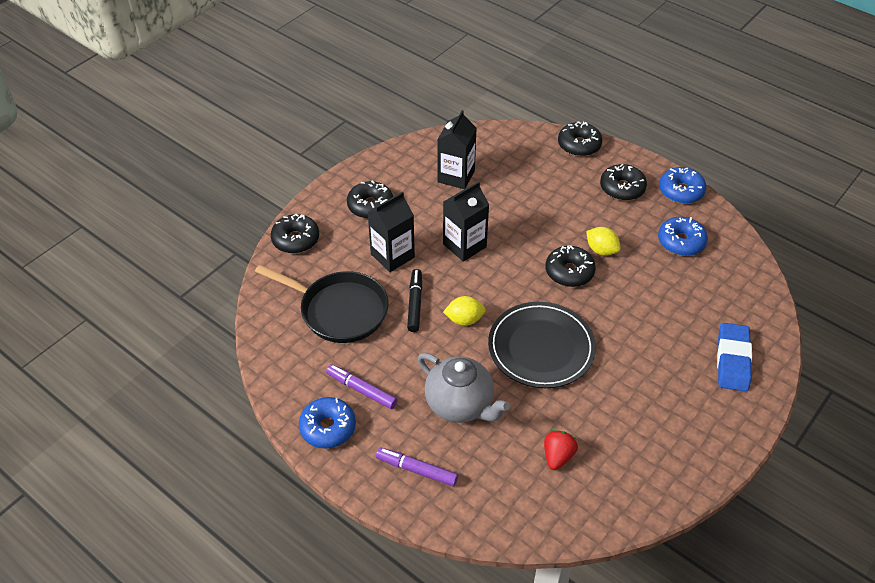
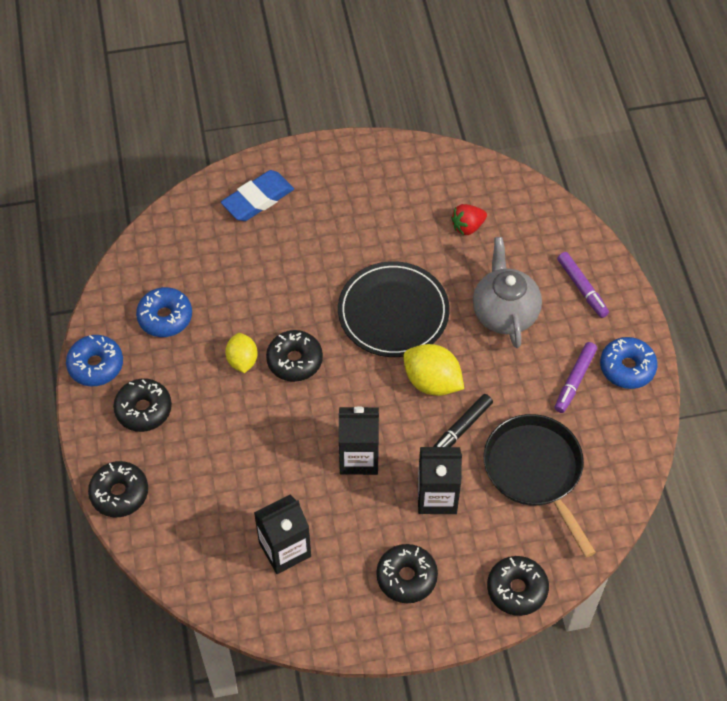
camera: 140 degrees left, 10 degrees up
purple marker [326,364,397,409] -> purple marker turned 45 degrees clockwise [555,342,597,413]
yellow lemon [443,296,486,326] -> yellow lemon [403,344,464,396], size x1.52

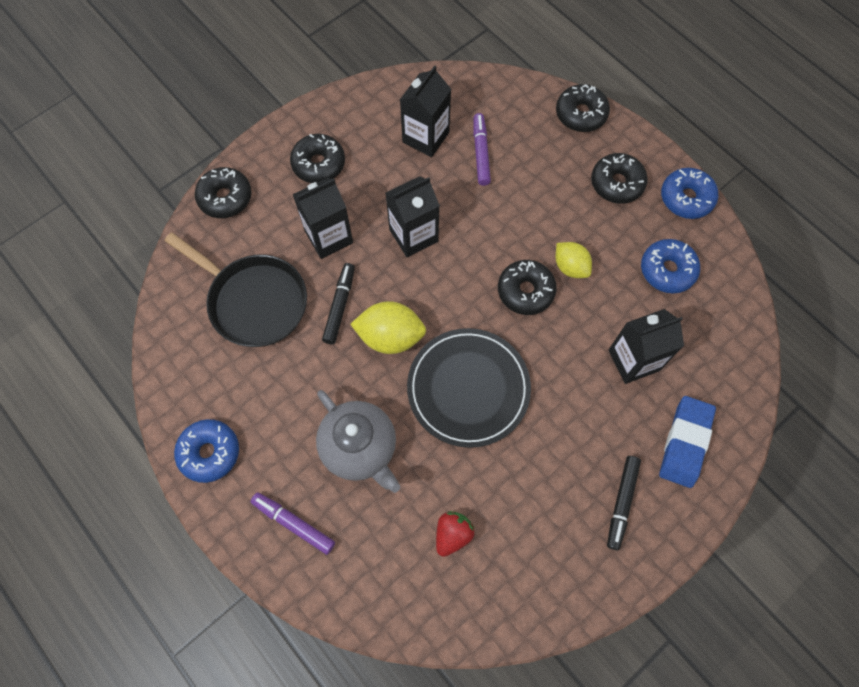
camera: 150 degrees right, 10 degrees up
purple marker [555,342,597,413] -> purple marker moved to [473,113,491,186]
none -> black marker [607,456,641,550]
none -> black carton [608,309,684,384]

